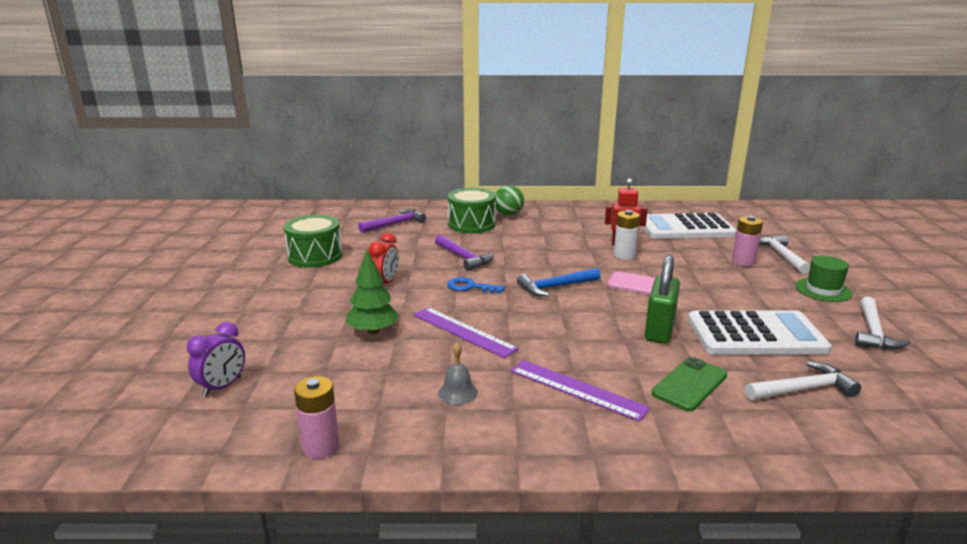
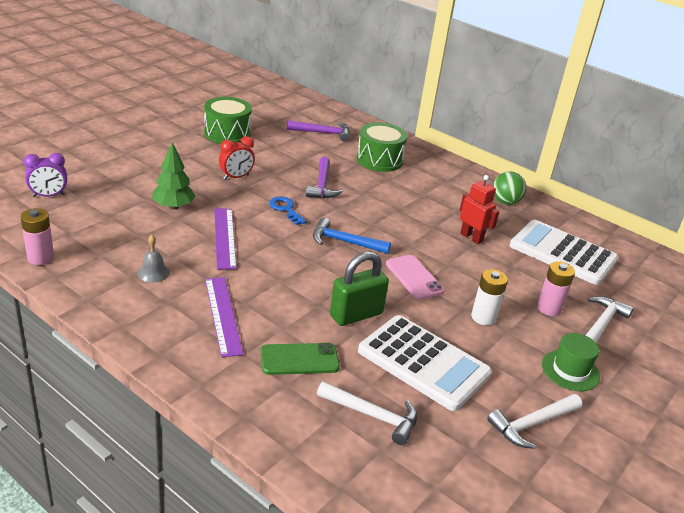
camera: 35 degrees right, 10 degrees up
green ball [495,185,524,216] -> green ball moved to [493,172,527,205]
white battery [614,210,640,260] -> white battery moved to [471,269,508,326]

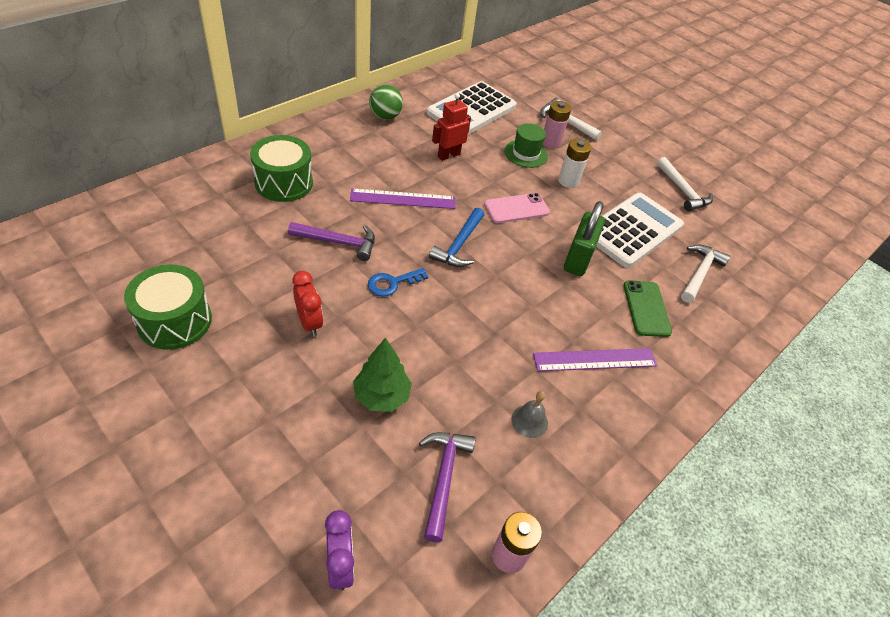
camera: 85 degrees left, 15 degrees up
purple ruler [214,209,237,269] -> purple ruler moved to [350,188,455,209]
purple hammer [287,120,349,141] -> purple hammer moved to [419,432,476,542]
green padlock [330,251,389,326] -> green padlock turned 45 degrees clockwise [564,201,605,276]
green hat [542,333,600,391] -> green hat moved to [504,123,548,168]

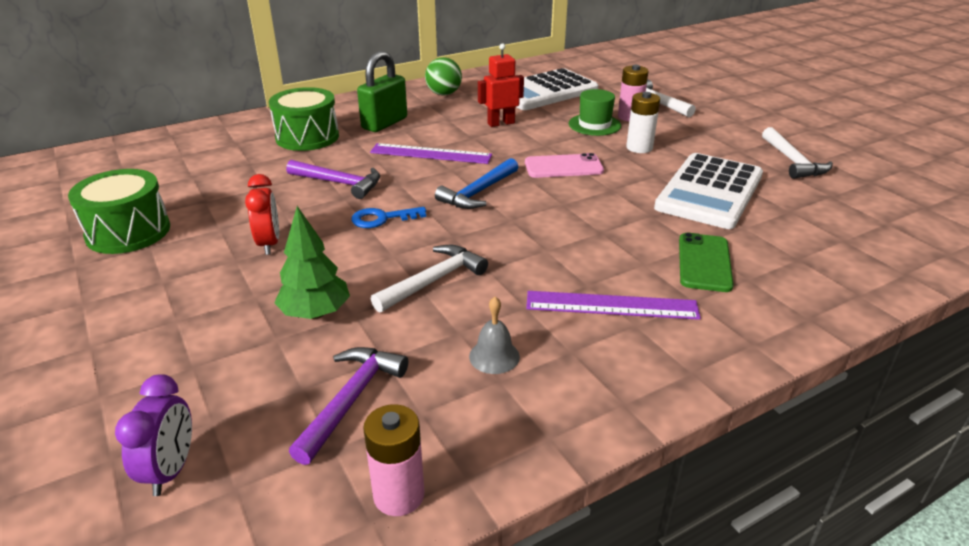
camera: 20 degrees right, 15 degrees down
green padlock [564,201,605,276] -> green padlock moved to [357,51,407,132]
white calculator [596,193,684,268] -> white calculator turned 150 degrees clockwise [654,153,763,229]
white hammer [681,245,730,303] -> white hammer moved to [371,245,488,312]

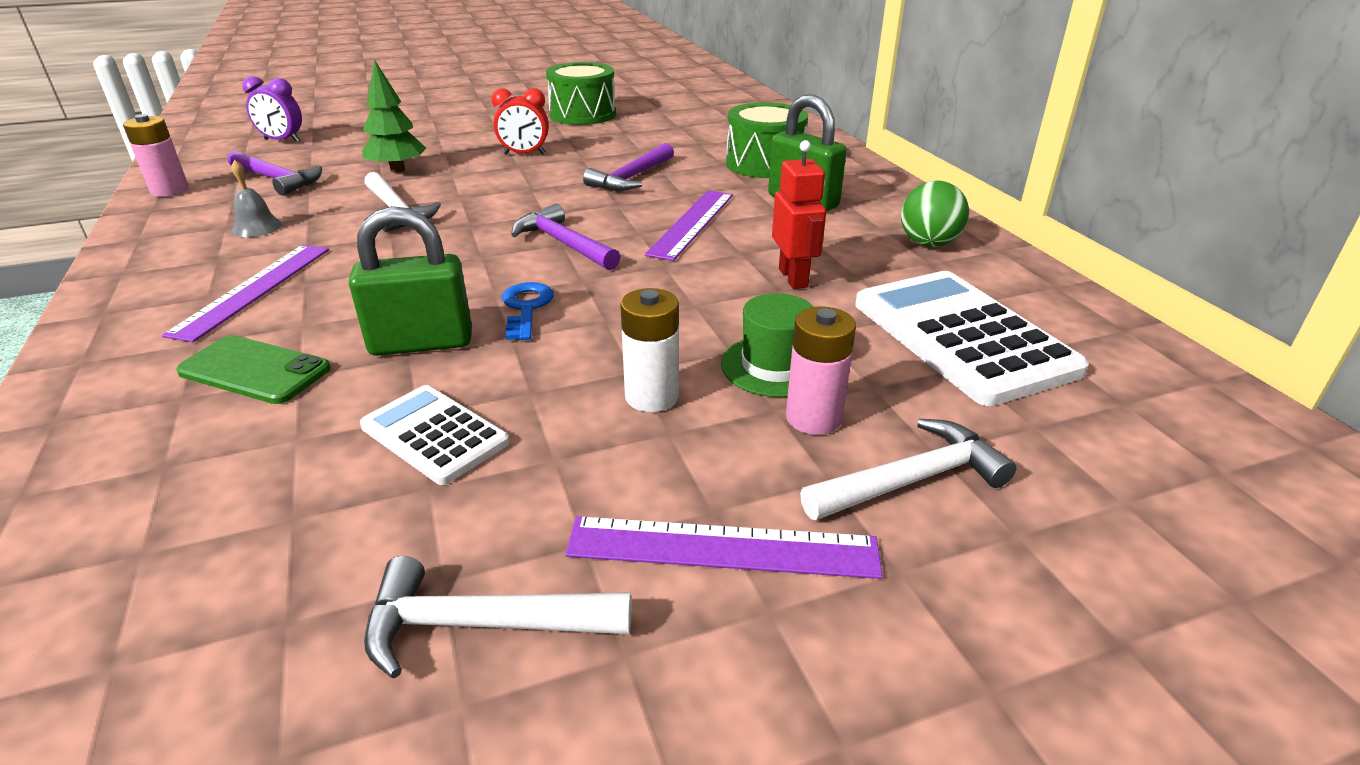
camera: 100 degrees right, 0 degrees up
blue key [351,207,426,228] -> blue key moved to [502,282,553,340]
blue hammer [435,158,518,209] -> purple hammer [511,203,621,270]
pink phone [525,153,604,178] -> none
white calculator [654,153,763,229] -> white calculator [360,385,510,485], size x0.56
none -> green padlock [349,206,472,356]
none -> purple ruler [565,516,883,579]

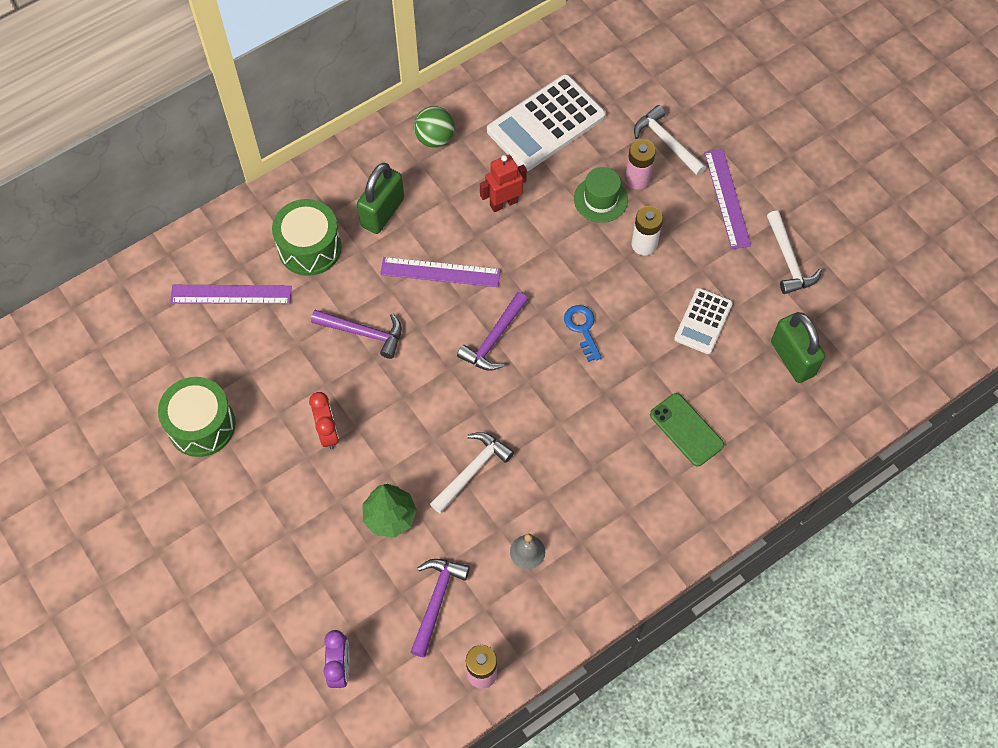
camera: 105 degrees left, 30 degrees up
purple ruler [162,245,329,342] -> purple ruler moved to [170,285,292,304]
green phone [176,335,331,404] -> green phone turned 45 degrees counterclockwise [650,393,724,466]
green padlock [349,206,472,356] -> green padlock moved to [771,312,825,383]
blue key [502,282,553,340] -> blue key turned 90 degrees clockwise [564,305,602,362]

